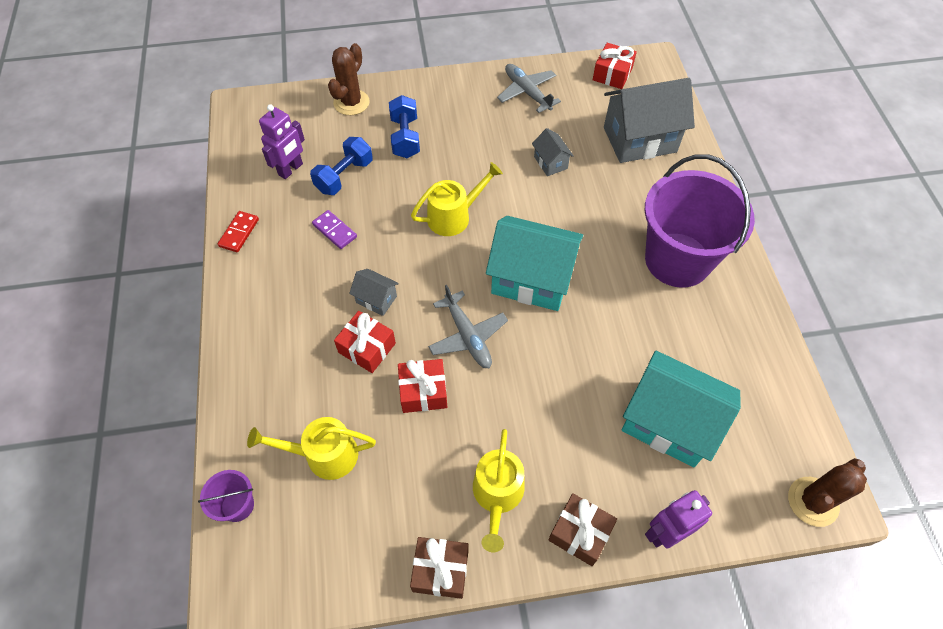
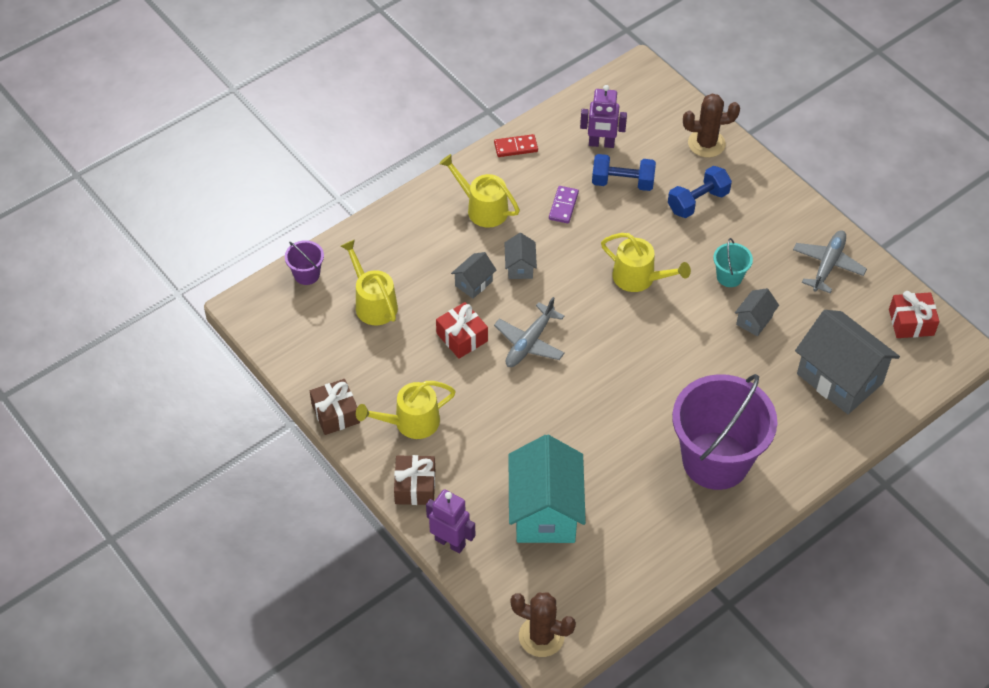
camera: 60 degrees right, 5 degrees down
red gift [334,311,396,373] -> grey house [451,252,496,299]
turquoise house [486,216,583,311] -> none
none -> yellow watering can [439,154,520,228]
none -> turquoise bucket [713,238,753,287]

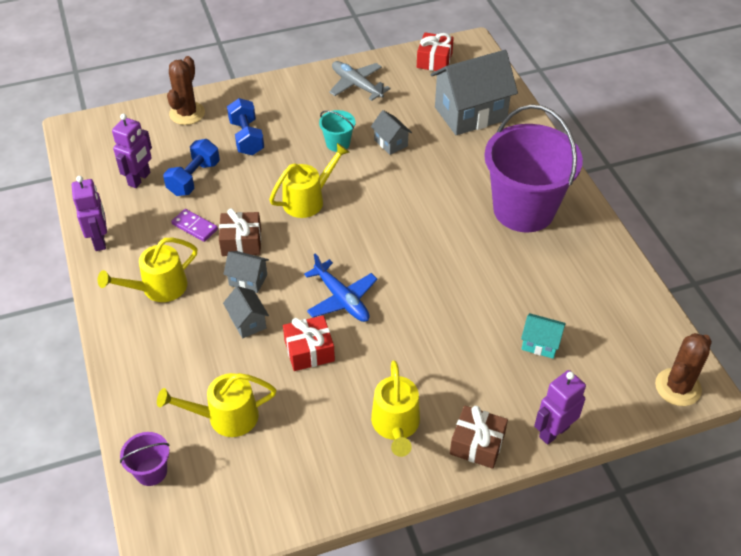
camera: 70 degrees left, 5 degrees down
brown gift [310,379,360,435] -> brown gift moved to [219,208,261,256]
red domino [494,134,538,157] -> purple robot [72,176,107,251]
grey plane [494,297,565,367] -> blue plane [304,254,377,322]
turquoise house [509,435,586,543] -> turquoise house [521,313,566,359], size x0.46

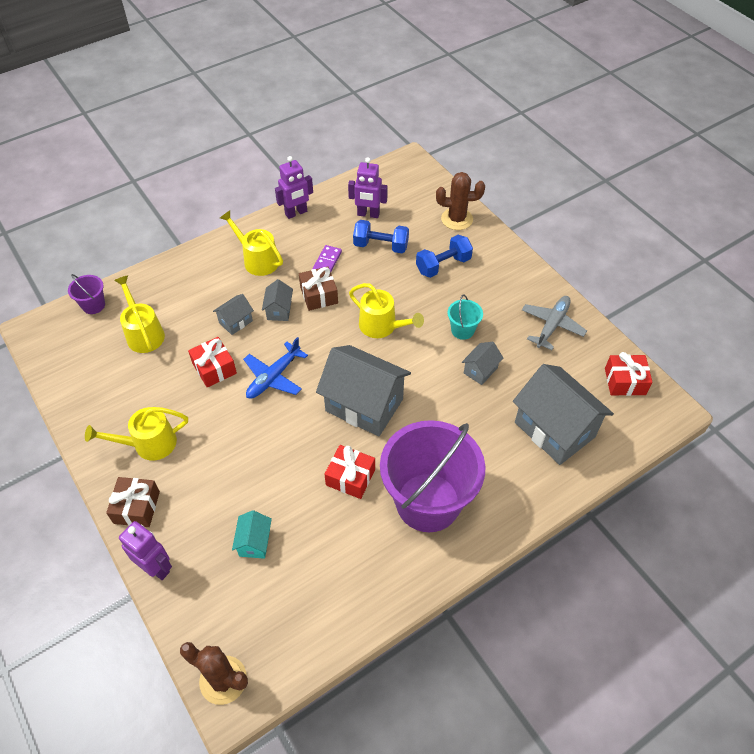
camera: 75 degrees right, 5 degrees up
none -> grey house [316,345,411,436]
none -> red gift [325,445,375,499]

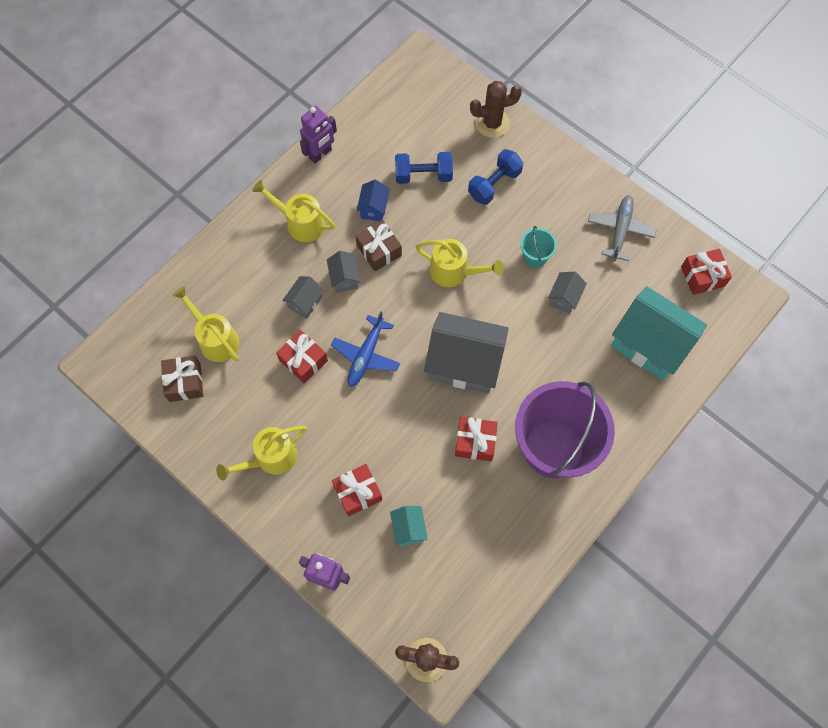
camera: 15 degrees left, 15 degrees up
purple bucket [68,274,105,314] -> none
brown gift [106,477,160,527] -> brown gift moved to [161,355,203,402]
purple domino [312,245,342,272] -> blue house [357,180,390,221]
purple robot [348,157,388,218] -> none
grey house [513,364,614,465] -> turquoise house [611,286,707,380]
none -> red gift [332,464,382,517]

